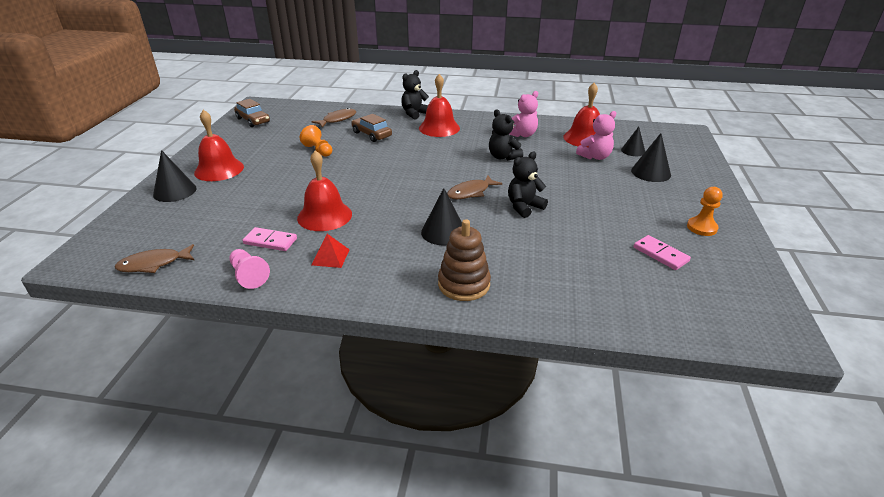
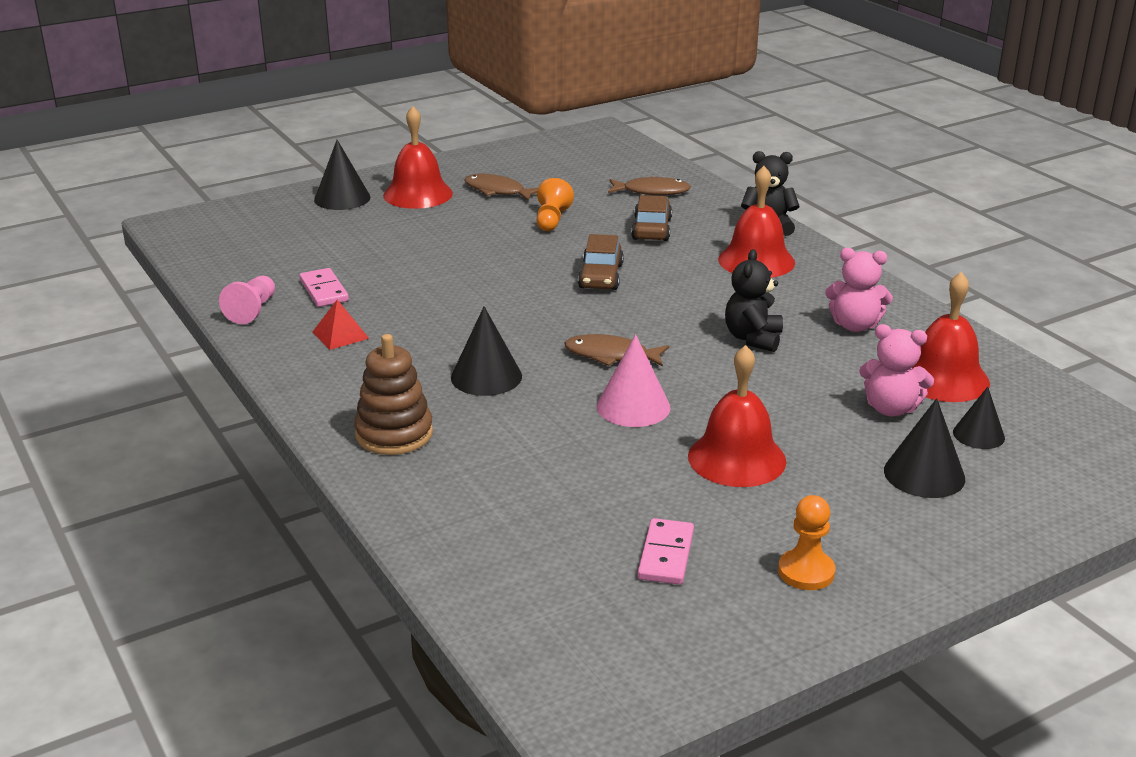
camera: 50 degrees right, 5 degrees down
brown fish [115,244,194,273] -> brown fish moved to [464,174,538,201]
brown car [234,99,270,127] -> brown car moved to [578,234,624,290]
red bell [297,150,352,231] -> red bell moved to [688,345,786,487]
black teddy bear [508,152,548,218] -> pink cone [597,334,671,427]

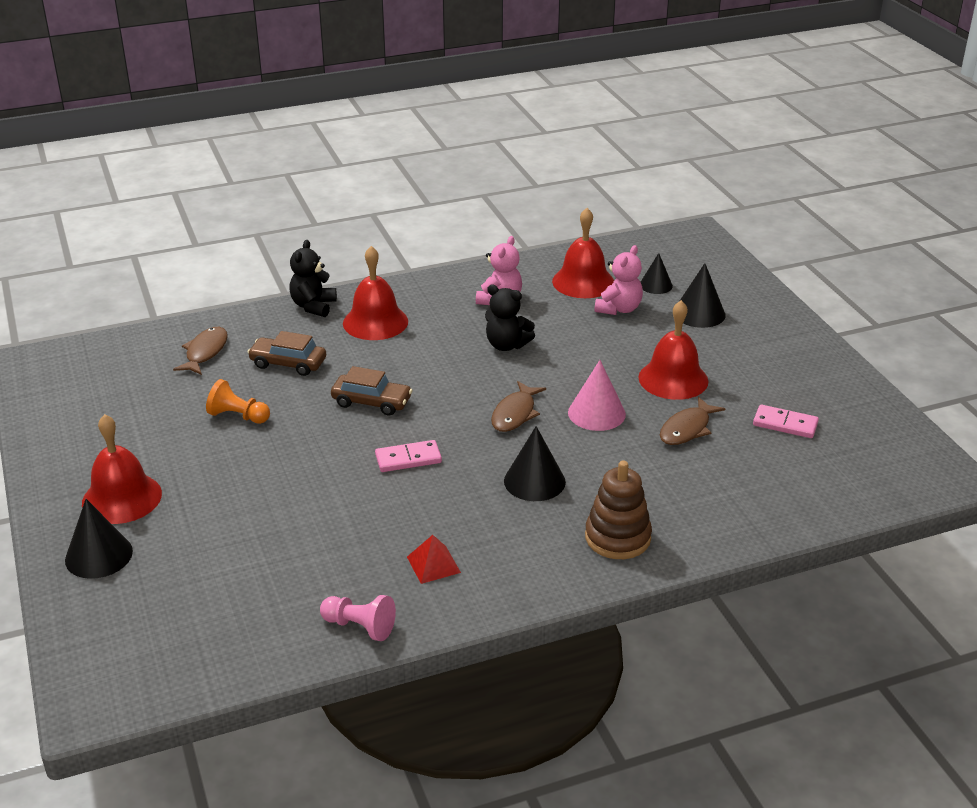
camera: 80 degrees left, 5 degrees up
pink domino [299,268,349,307] -> pink domino moved to [375,440,442,472]
brown fish [464,174,538,201] -> brown fish moved to [660,397,725,445]
orange pawn [778,495,835,590] -> none

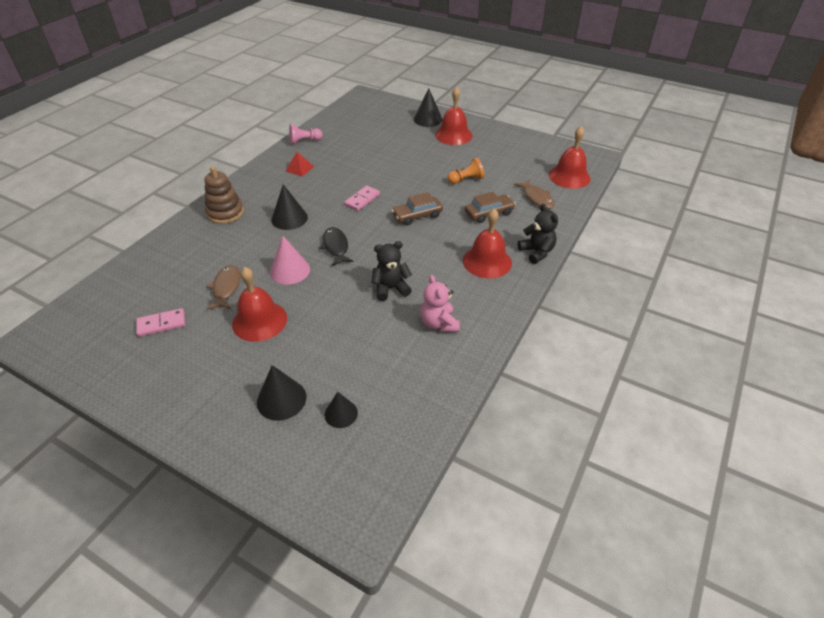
camera: 140 degrees right, 10 degrees up
brown fish [491,381,546,432] -> black fish [319,227,353,266]
red bell [552,208,614,298] -> red bell moved to [549,126,591,189]
pink teddy bear [594,245,643,315] -> none

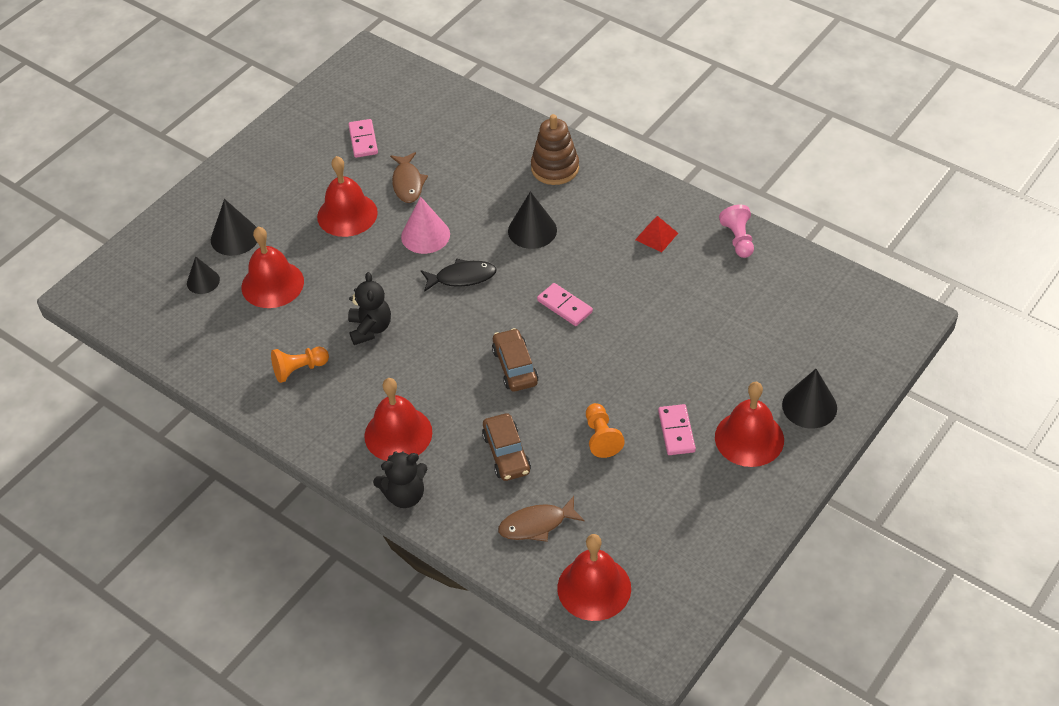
camera: 100 degrees right, 5 degrees up
brown fish [207,265,240,309] -> brown fish turned 75 degrees clockwise [390,152,428,203]
pink teddy bear [420,275,460,332] -> orange pawn [271,347,329,383]
none -> red bell [242,227,304,308]
none -> pink domino [658,404,696,455]

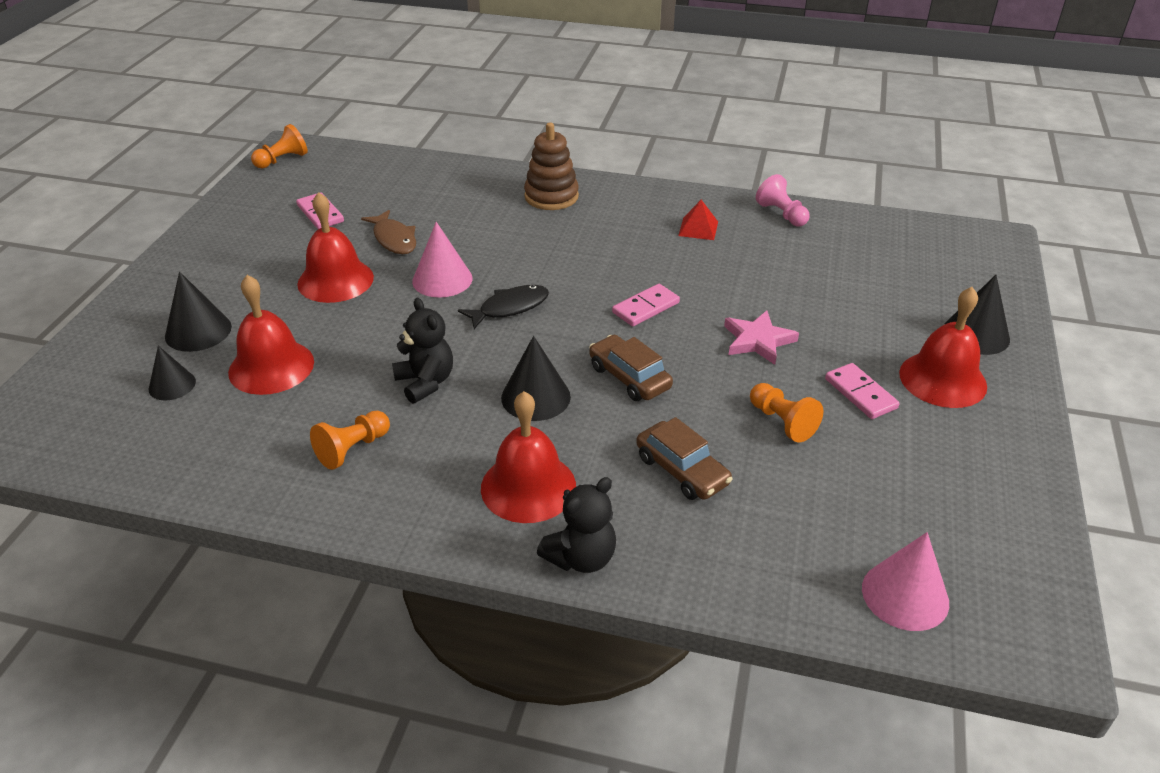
camera: 25 degrees left, 10 degrees down
brown fish [498,496,585,542] -> none
black cone [508,191,557,249] -> black cone moved to [501,336,571,421]
pink domino [537,283,593,326] -> pink domino turned 60 degrees counterclockwise [612,284,680,326]
red bell [557,534,631,621] -> pink cone [862,532,949,631]
none -> orange pawn [251,124,308,168]
none -> pink star [724,310,799,365]

